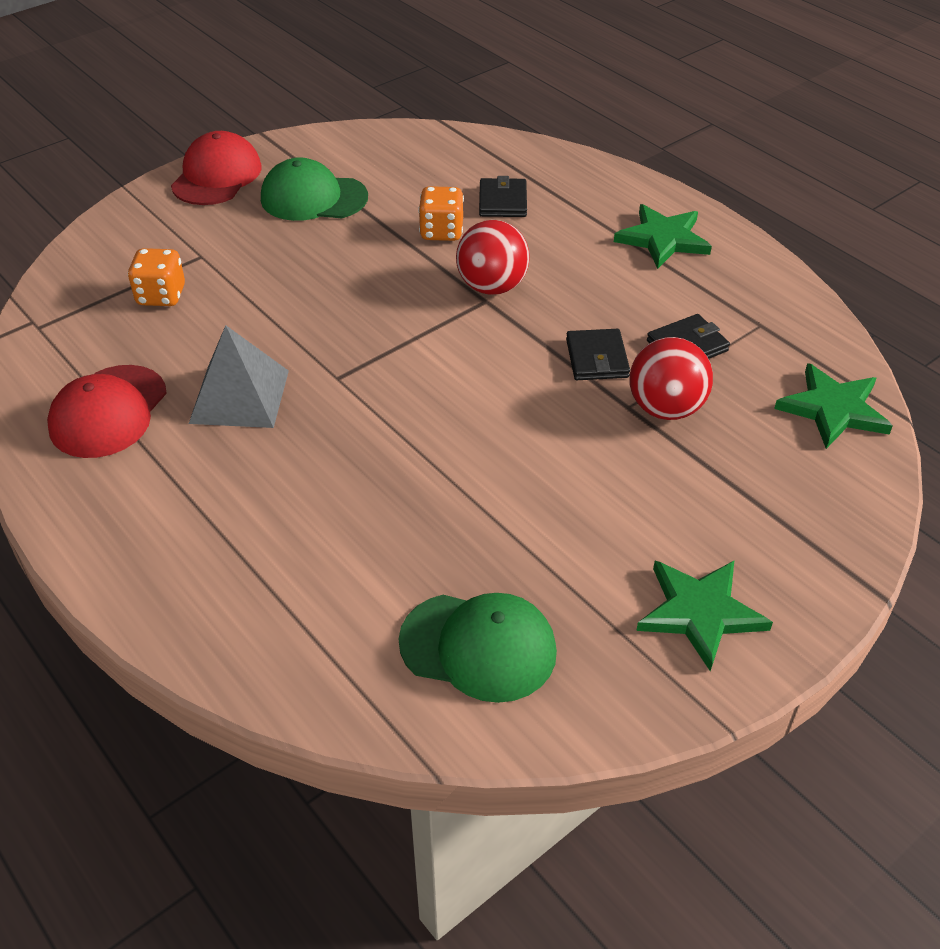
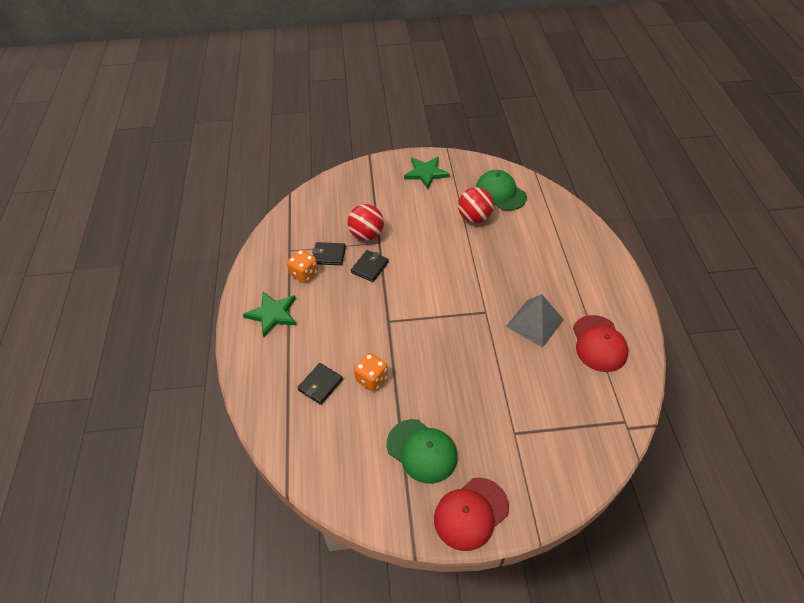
camera: 145 degrees left, 5 degrees up
red cap [47,365,167,458] -> red cap turned 120 degrees clockwise [573,315,628,372]
orange dice [128,248,185,306] -> orange dice moved to [287,250,318,283]
red ball [456,220,530,295] -> red ball moved to [458,187,494,223]
green star [774,363,893,449] -> none

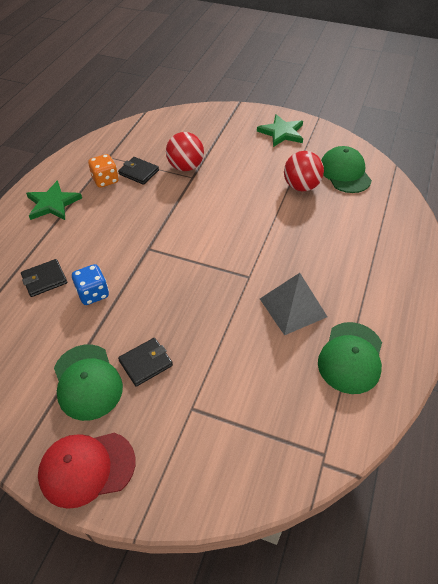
camera: 25 degrees right, 0 degrees up
black wallet [351,250,389,282] -> black wallet moved to [118,338,173,387]
orange dice [354,353,388,391] -> blue dice [72,264,109,305]
red cap [573,315,628,372] -> green cap [318,322,382,394]

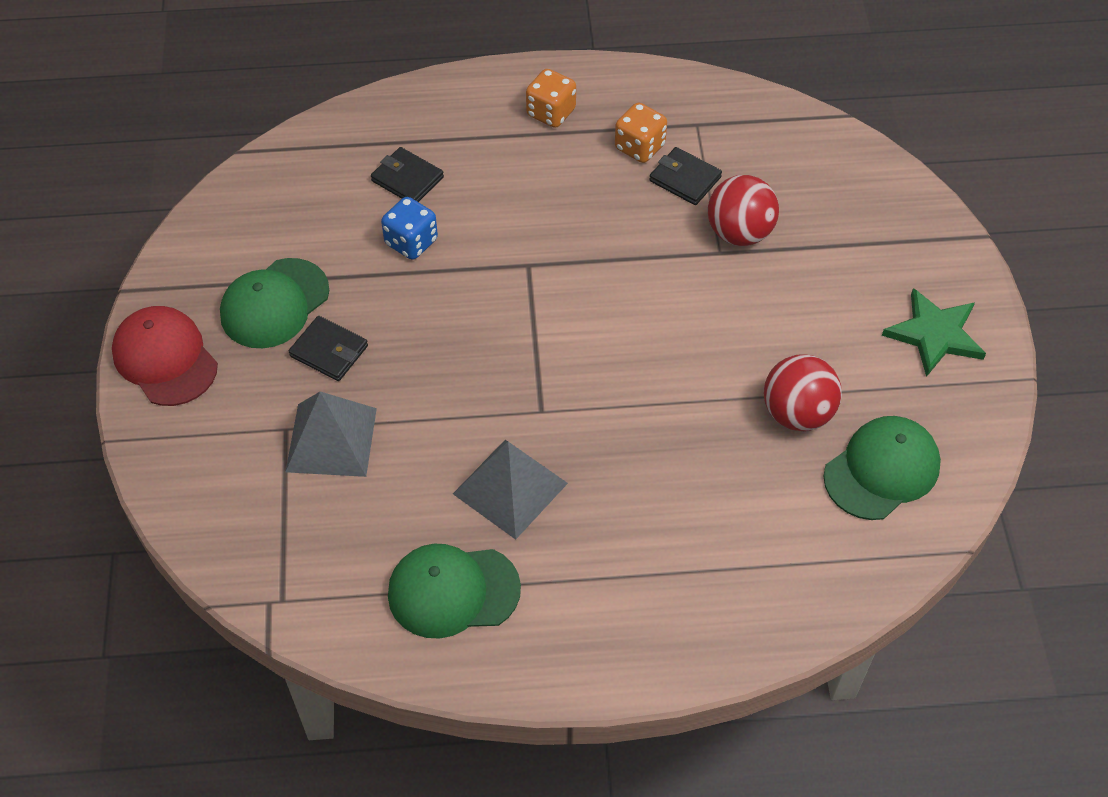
camera: 65 degrees right, 5 degrees up
green star [26,180,82,220] -> orange dice [526,69,576,128]
black wallet [118,157,159,185] -> black wallet turned 60 degrees counterclockwise [649,147,722,205]
none -> grey pyramid [285,391,377,477]

